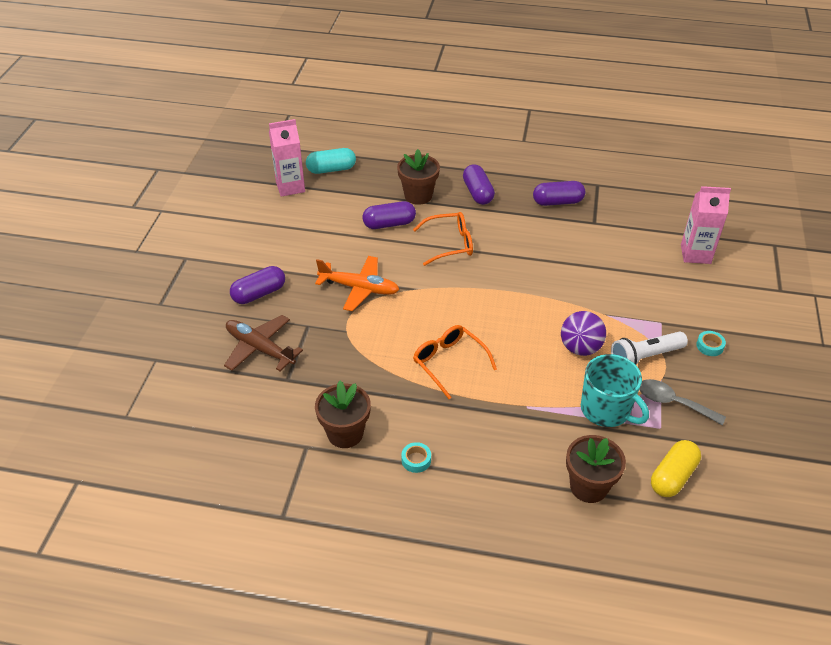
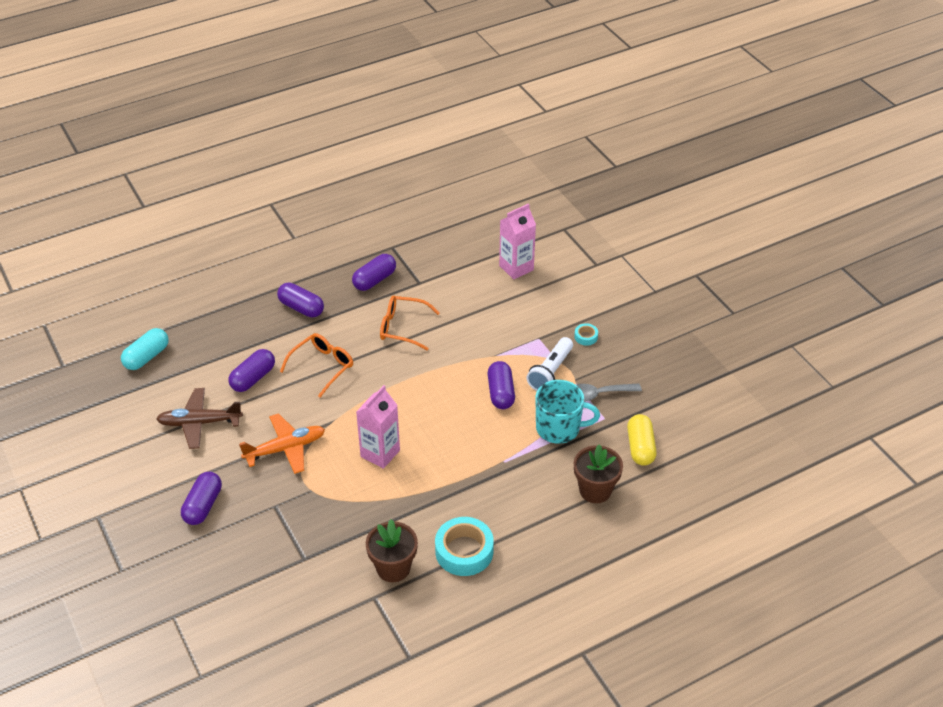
camera: 40 degrees left, 0 degrees up
brown plane [224,315,303,371] -> brown plane moved to [156,388,243,449]
pink carton [269,119,305,197] -> pink carton moved to [356,385,400,469]
brown flower pot [397,149,440,205] -> none
turquoise tape [401,442,431,473] -> turquoise tape [435,517,494,576], size x2.15
orange glasses [413,325,497,399] -> orange glasses moved to [380,296,440,350]
purple ball [561,311,606,356] -> purple capsule [488,361,515,409]

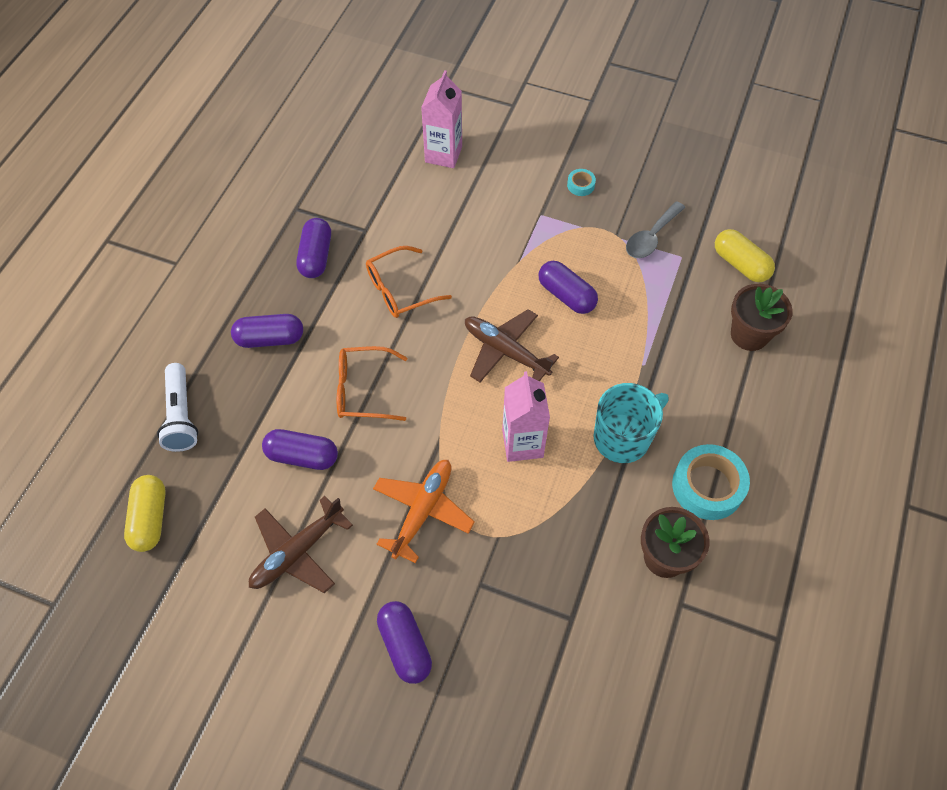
camera: 40 degrees left, 15 degrees up
turquoise capsule [121,328,168,370] -> yellow capsule [124,475,166,552]
purple capsule [229,349,275,392] -> purple capsule turned 75 degrees counterclockwise [262,429,338,470]
orange glasses [280,333,353,397] -> orange glasses turned 90 degrees counterclockwise [337,346,407,421]
white flashlight [527,337,573,391] -> white flashlight moved to [157,363,198,452]
turquoise mug [535,380,600,444] -> turquoise mug moved to [593,383,668,463]
none -> brown plane [465,309,559,382]

